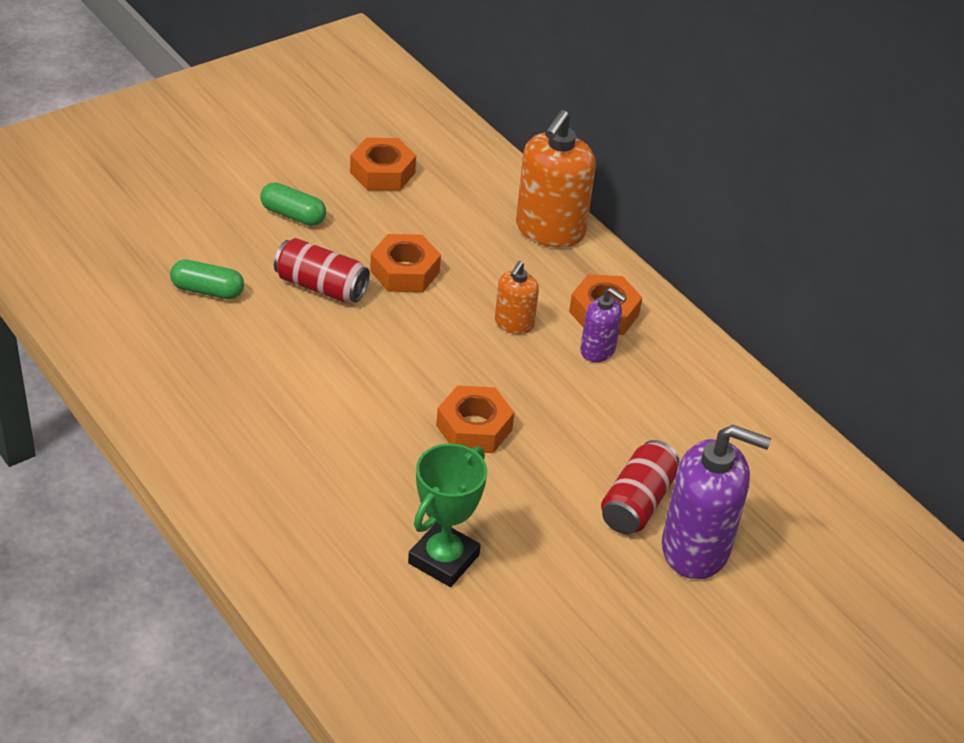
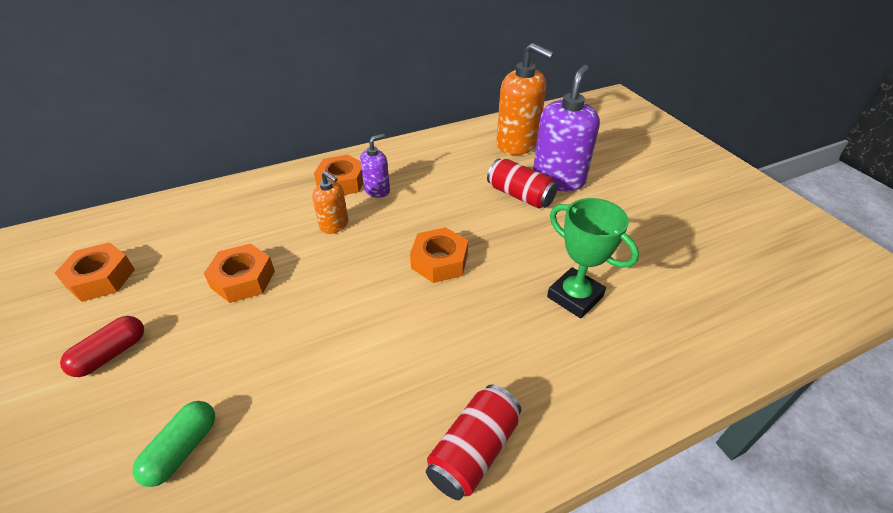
camera: 75 degrees left, 0 degrees up
green capsule [260,182,326,226] -> red capsule [60,316,144,377]
red can [274,238,370,303] -> red can moved to [426,384,521,500]
orange soap dispenser [516,110,596,248] -> orange soap dispenser moved to [496,43,554,155]

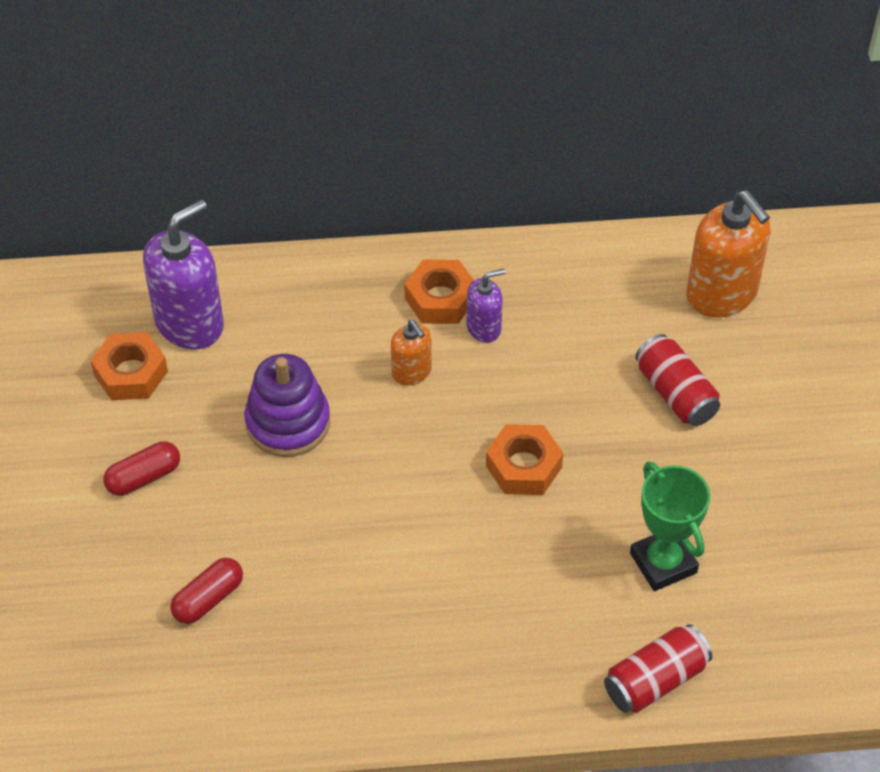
camera: 20 degrees right, 10 degrees up
green capsule [133,401,215,487] -> red capsule [170,558,243,624]
orange nut [204,243,275,303] -> purple stacking toy [244,354,330,457]
red can [426,384,521,500] -> red can moved to [604,624,712,713]
purple soap dispenser [533,65,600,191] -> purple soap dispenser moved to [143,199,224,350]

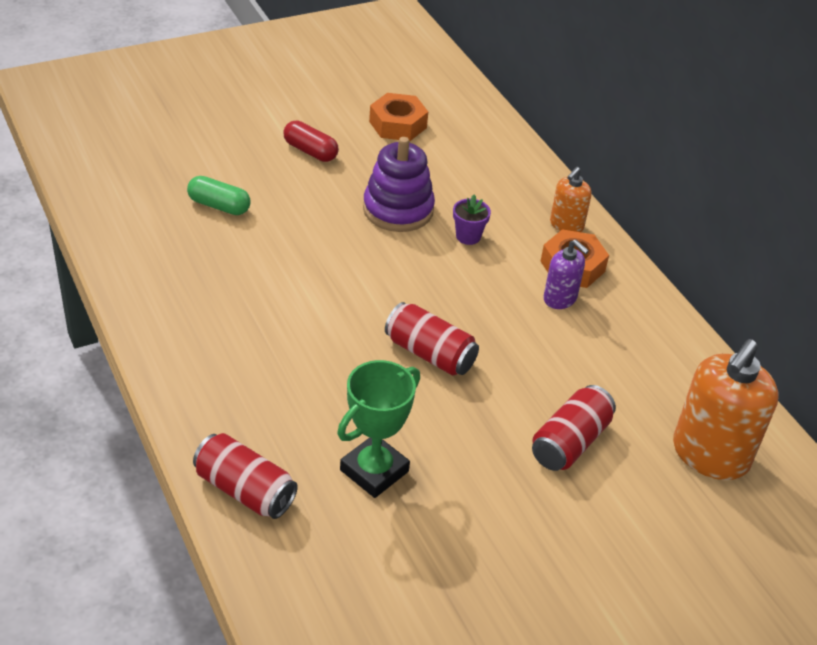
camera: 65 degrees right, 10 degrees down
purple soap dispenser [143,199,224,350] -> none
red capsule [170,558,243,624] -> green capsule [187,176,251,215]
orange soap dispenser [391,320,432,385] -> orange soap dispenser moved to [550,167,592,232]
orange nut [486,424,563,495] -> red can [385,302,479,376]
none -> purple flower pot [453,195,491,245]

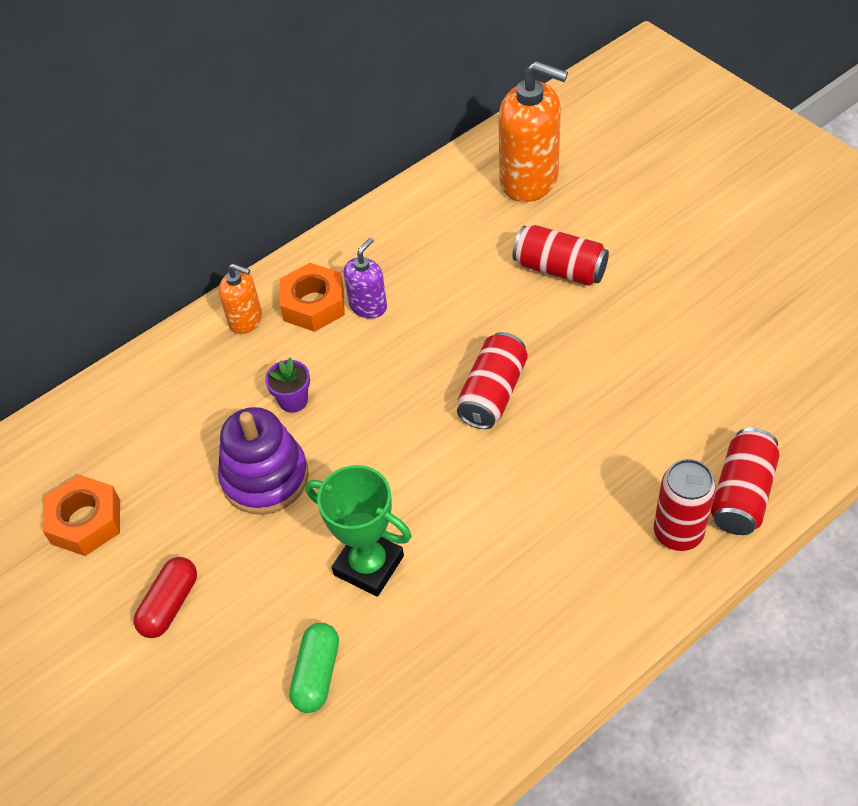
camera: 95 degrees left, 10 degrees up
green trophy [337,360,420,498] -> green trophy moved to [305,465,412,597]
none -> red can [654,459,716,551]

